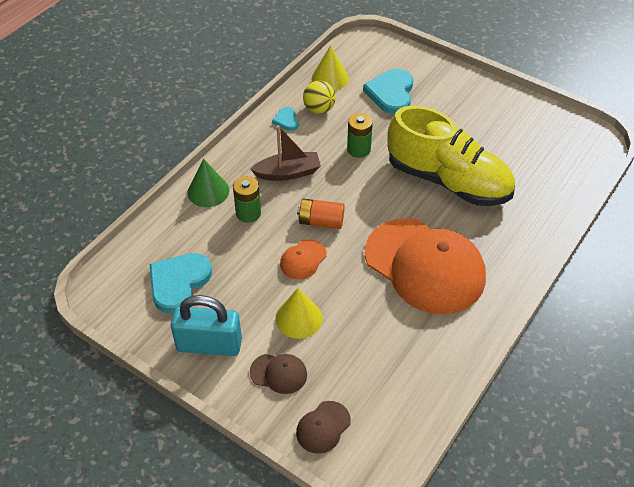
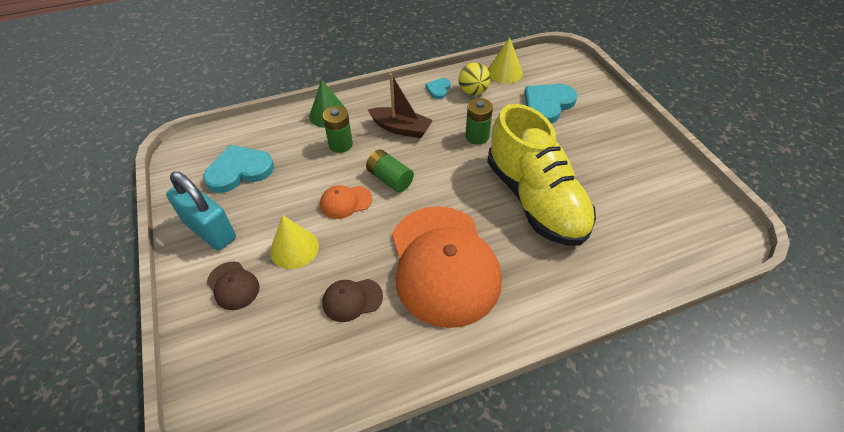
camera: 35 degrees right, 0 degrees up
brown cap [296,401,351,454] -> brown cap moved to [322,279,383,322]
orange battery [297,199,345,229] -> green battery [366,149,414,192]

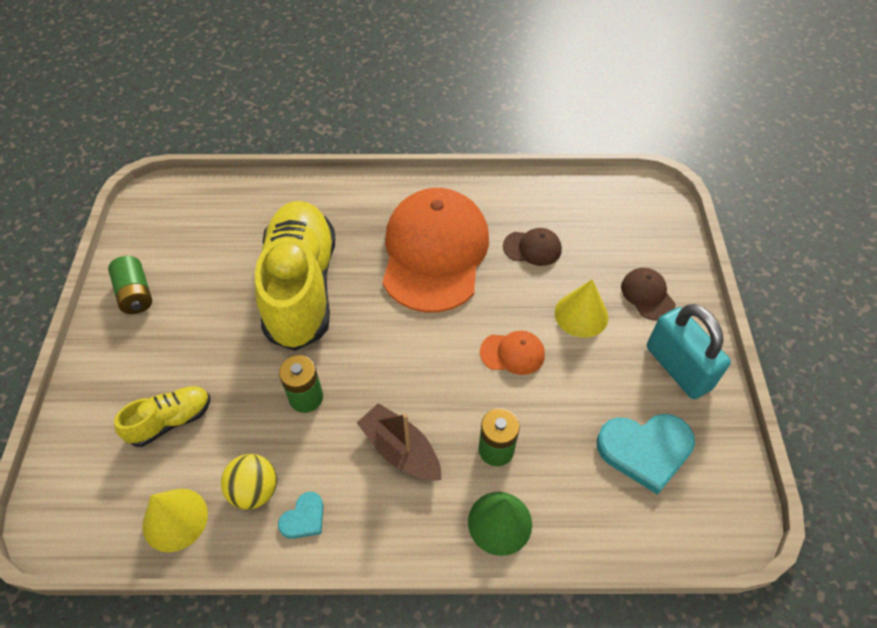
camera: 160 degrees left, 5 degrees up
green battery [366,149,414,192] -> green battery moved to [108,256,152,314]
turquoise heart [524,84,577,124] -> yellow shoe [114,386,210,447]

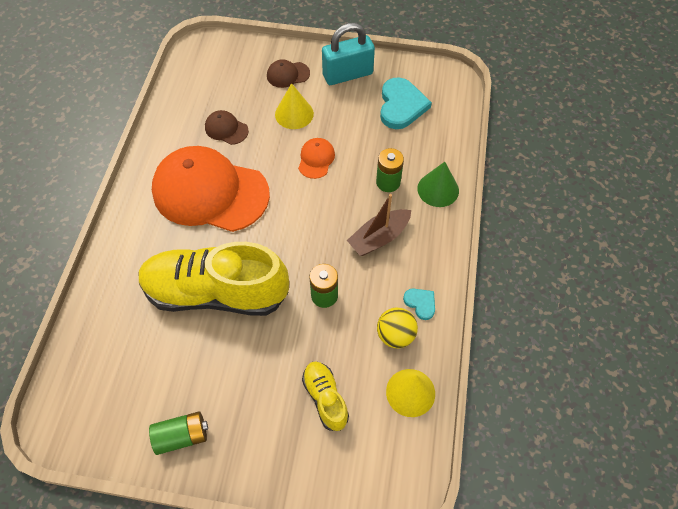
camera: 80 degrees left, 5 degrees up
brown cap [503,228,562,266] -> brown cap turned 75 degrees counterclockwise [205,110,249,145]

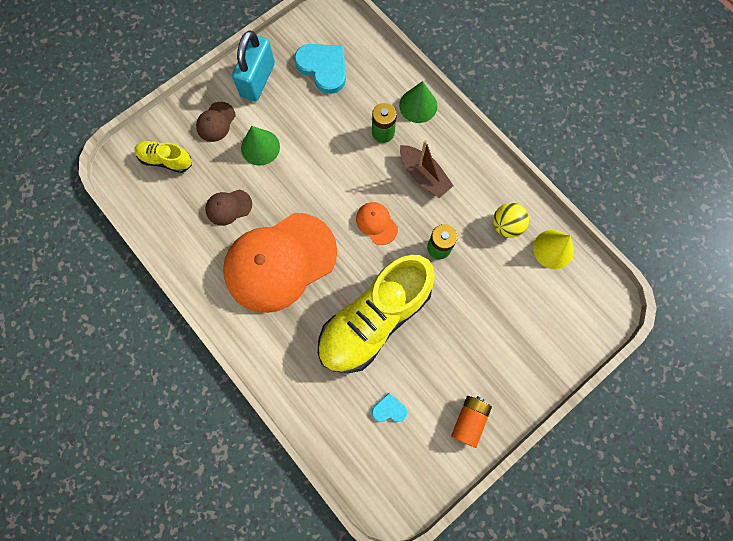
camera: 50 degrees left, 15 degrees up
green battery [149,411,208,455] -> orange battery [451,396,492,448]
yellow cone [275,83,314,129] -> green cone [241,126,280,166]
orange cap [298,138,335,179] -> orange cap moved to [356,202,398,245]
yellow shoe [302,361,349,431] -> yellow shoe moved to [134,141,192,173]
brown boat [347,194,411,256] -> brown boat turned 45 degrees counterclockwise [400,140,454,198]
turquoise heart [403,288,435,320] -> turquoise heart moved to [372,393,407,422]

